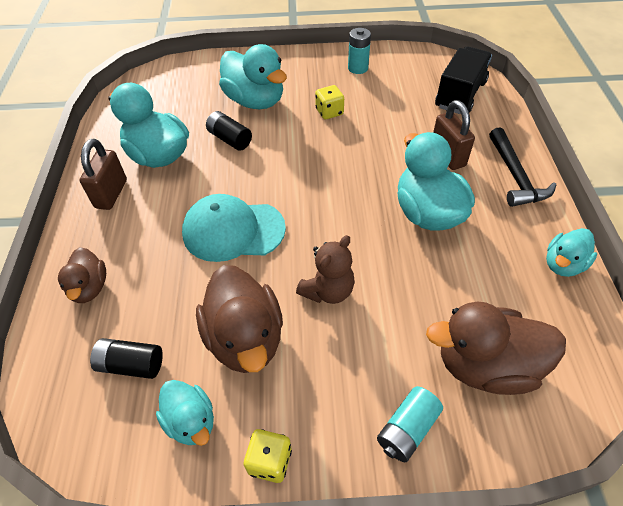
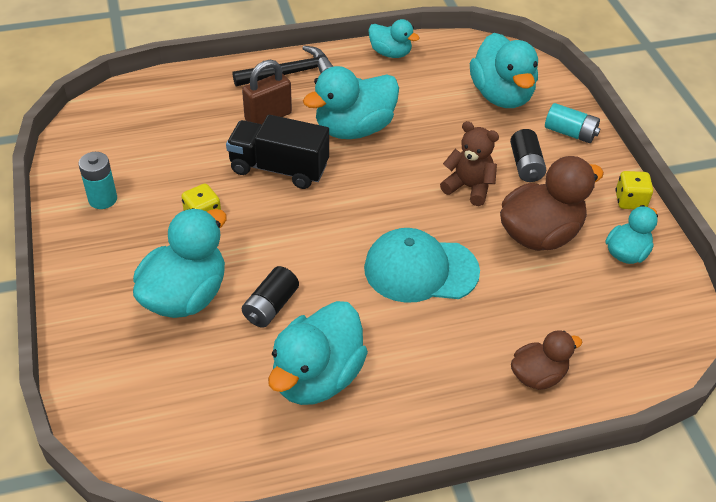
camera: 105 degrees left, 5 degrees down
brown padlock [80,139,127,210] -> none
black battery [90,338,163,379] -> black battery moved to [510,129,546,182]
turquoise cap [182,194,286,262] -> turquoise cap turned 105 degrees clockwise [364,228,480,303]
brown duck [426,302,566,395] -> turquoise duck [470,33,538,108]
black truck [435,46,492,114] -> black truck moved to [226,115,329,189]

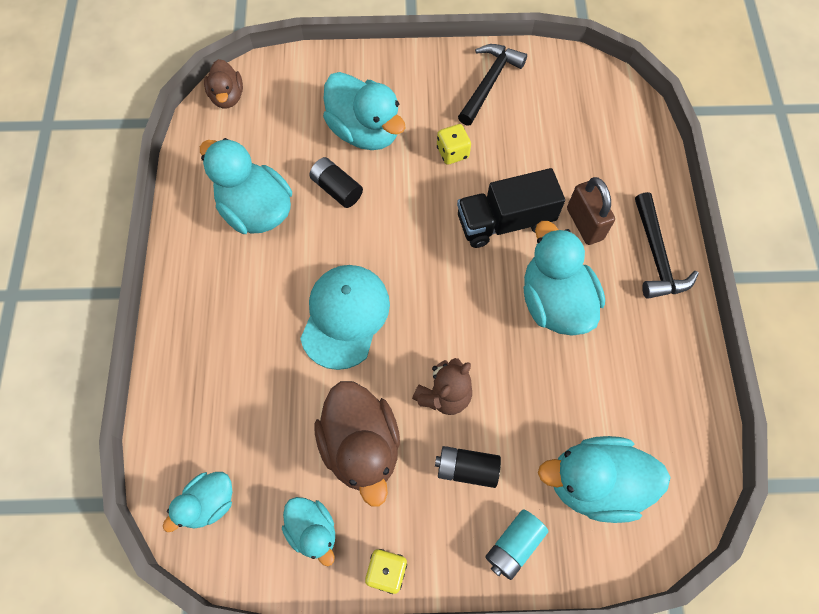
camera: 105 degrees right, 20 degrees up
turquoise battery [78,152,117,209] -> black hammer [458,44,527,126]
black truck [226,115,329,189] -> black truck turned 135 degrees counterclockwise [457,168,565,248]
turquoise duck [368,19,420,58] -> turquoise duck moved to [163,472,232,532]
brown duck [511,330,582,390] -> brown duck moved to [204,59,243,108]

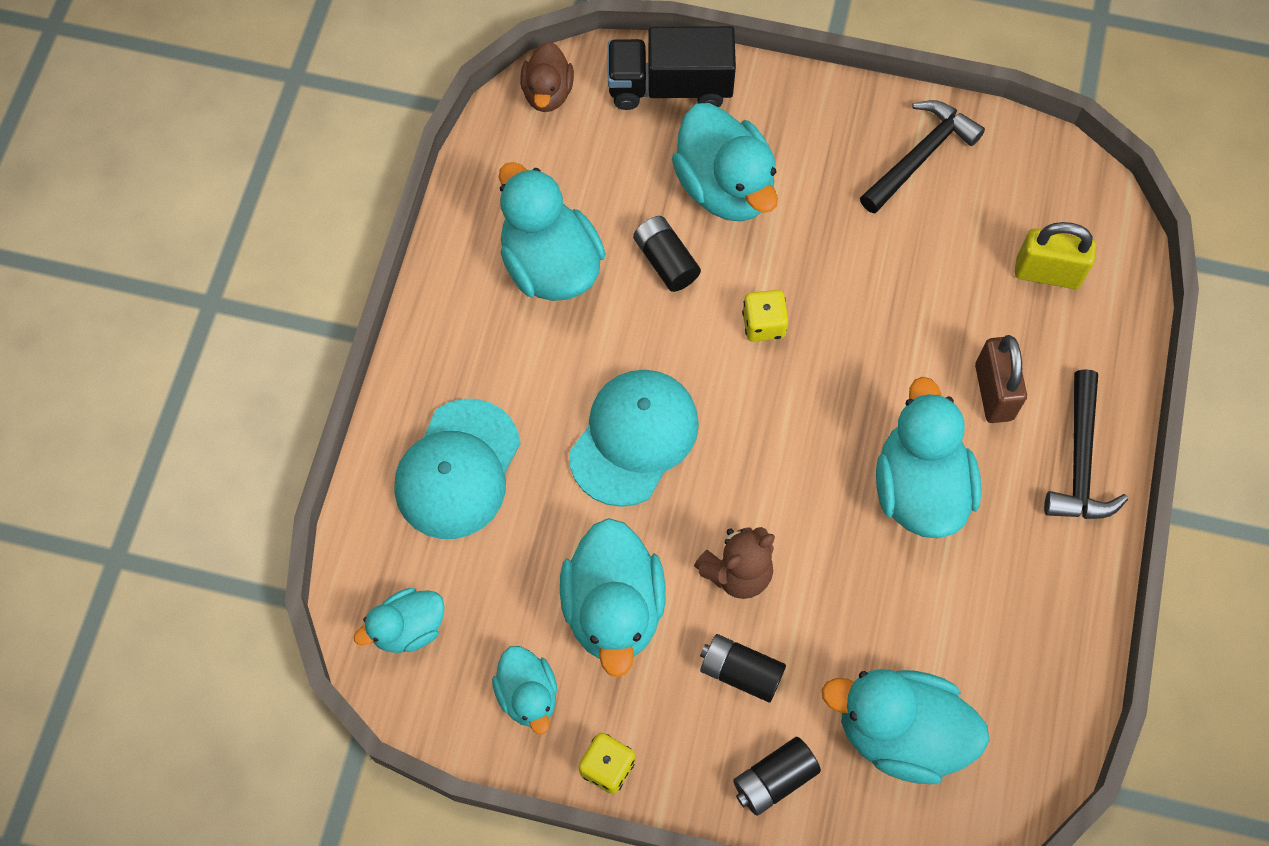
camera: 15 degrees right, 0 degrees up
brown duck [314,381,400,507] -> turquoise duck [560,518,666,677]
yellow dice [437,124,471,165] -> yellow dice moved to [742,290,788,342]
black truck [457,168,565,248] -> black truck moved to [608,26,736,110]
turquoise battery [485,509,549,580] -> black battery [733,737,821,816]
none -> turquoise cap [394,399,521,539]
none -> yellow padlock [1015,222,1096,289]

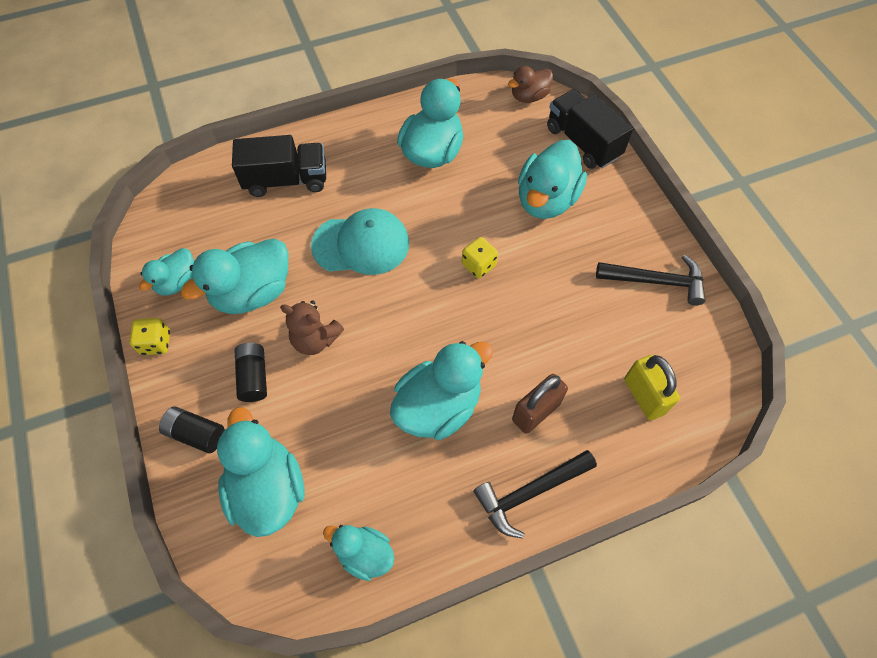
camera: 55 degrees right, 5 degrees down
turquoise duck [354,588,445,653] -> turquoise duck moved to [323,525,395,581]
turquoise cap [394,399,521,539] -> black truck [232,135,326,197]
black battery [633,216,701,292] -> none

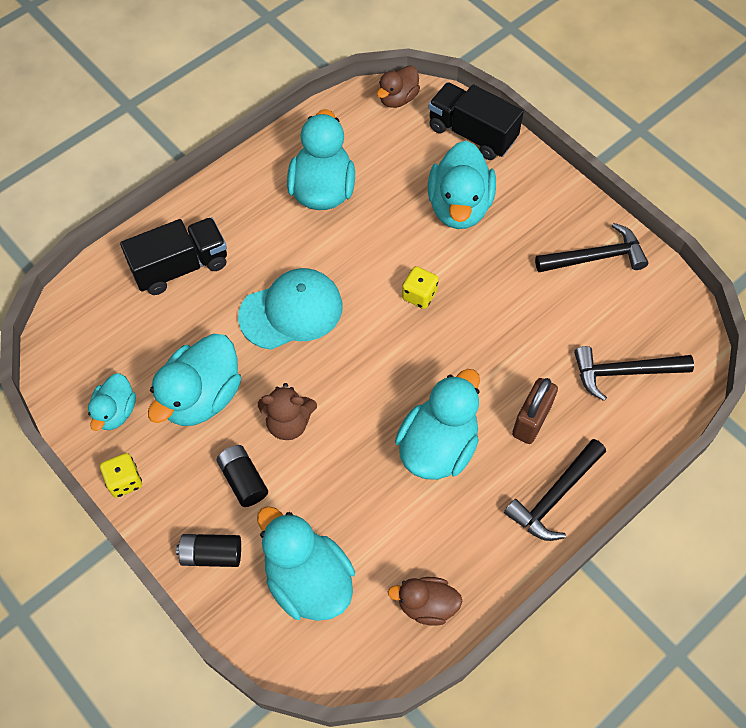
camera: 20 degrees left, 0 degrees up
turquoise duck [323,525,395,581] -> brown duck [388,577,462,626]
yellow padlock [624,355,680,420] -> black hammer [574,346,694,401]

